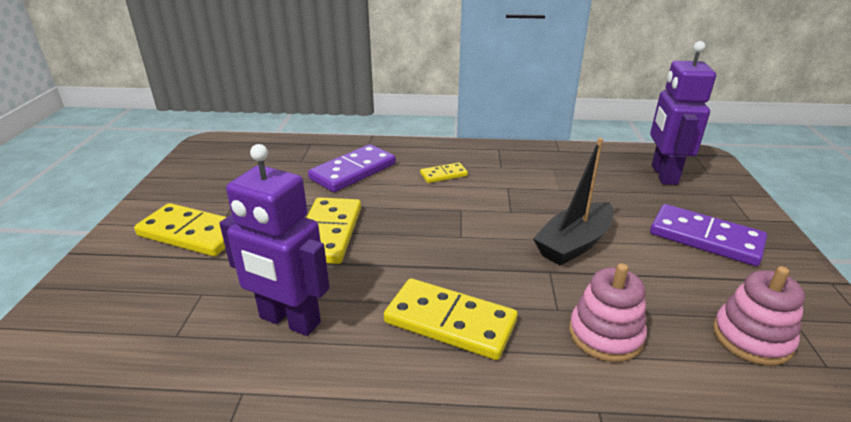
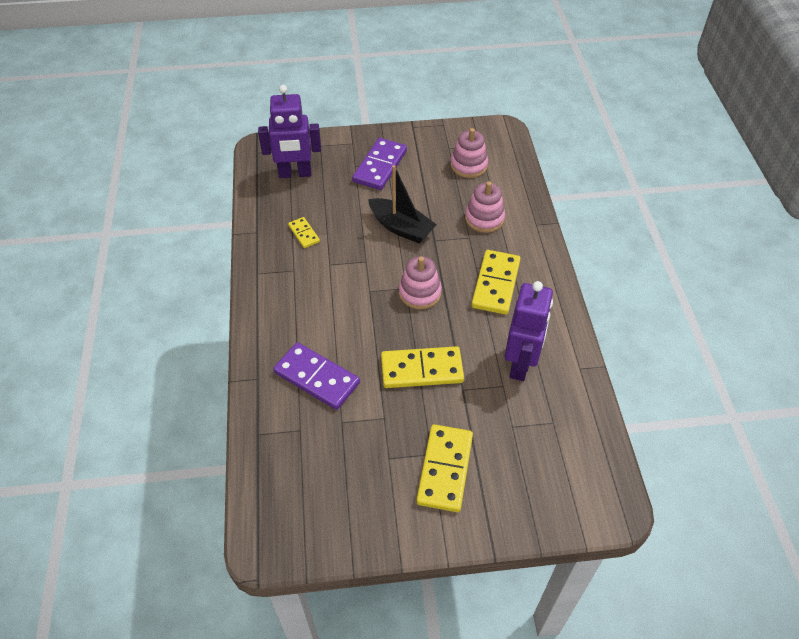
camera: 100 degrees left, 20 degrees up
yellow domino [420,163,468,183] -> yellow domino moved to [288,217,320,248]
none -> pink stacking toy [399,256,442,309]

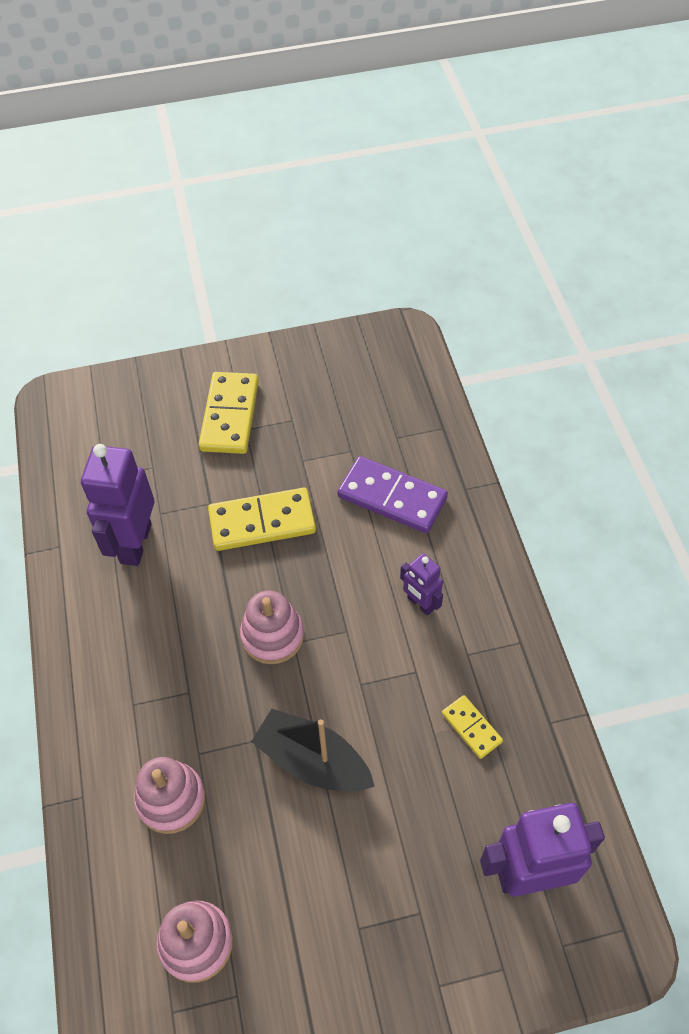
camera: 175 degrees right, 5 degrees up
purple domino [352,138,407,190] -> none
yellow domino [471,250,521,315] -> none
none -> purple robot [400,553,443,616]

